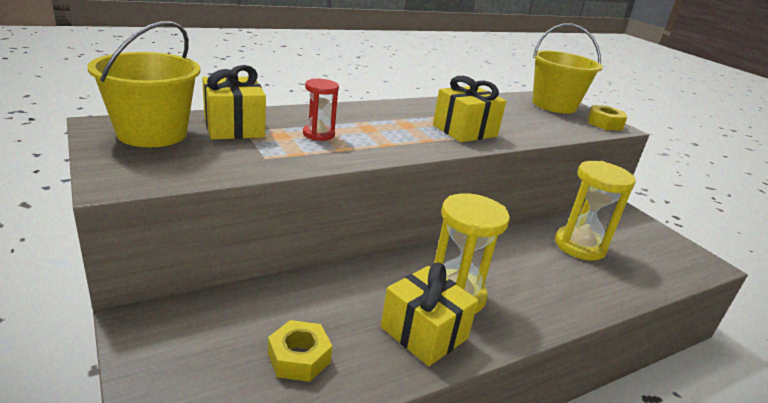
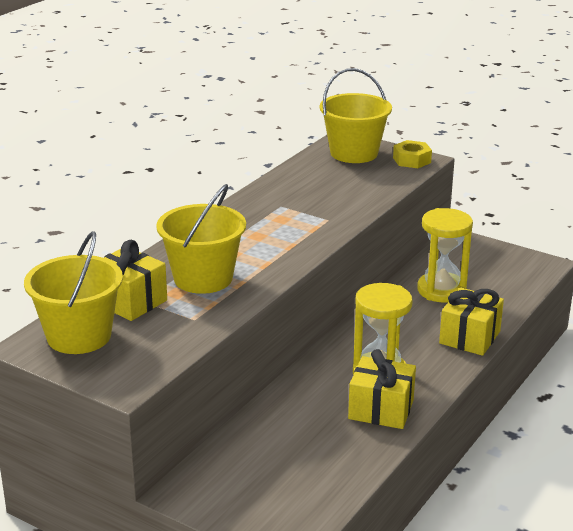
camera: 25 degrees left, 0 degrees up
yellow nut [268,320,332,382] -> none
red hourglass [303,79,339,141] -> yellow bucket [156,184,246,294]
yellow gift [433,76,506,142] -> yellow gift moved to [439,288,504,356]

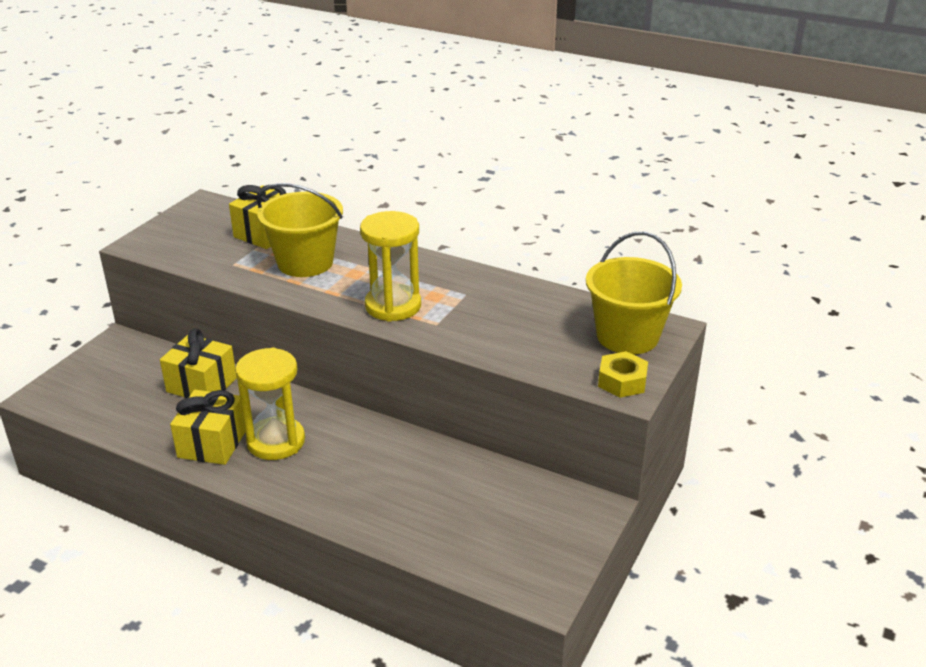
camera: 85 degrees right, 5 degrees up
yellow bucket [24,231,123,354] -> none
yellow hourglass [417,208,473,303] -> yellow hourglass moved to [360,211,421,322]
yellow gift [439,288,504,356] -> yellow gift moved to [160,328,237,398]

